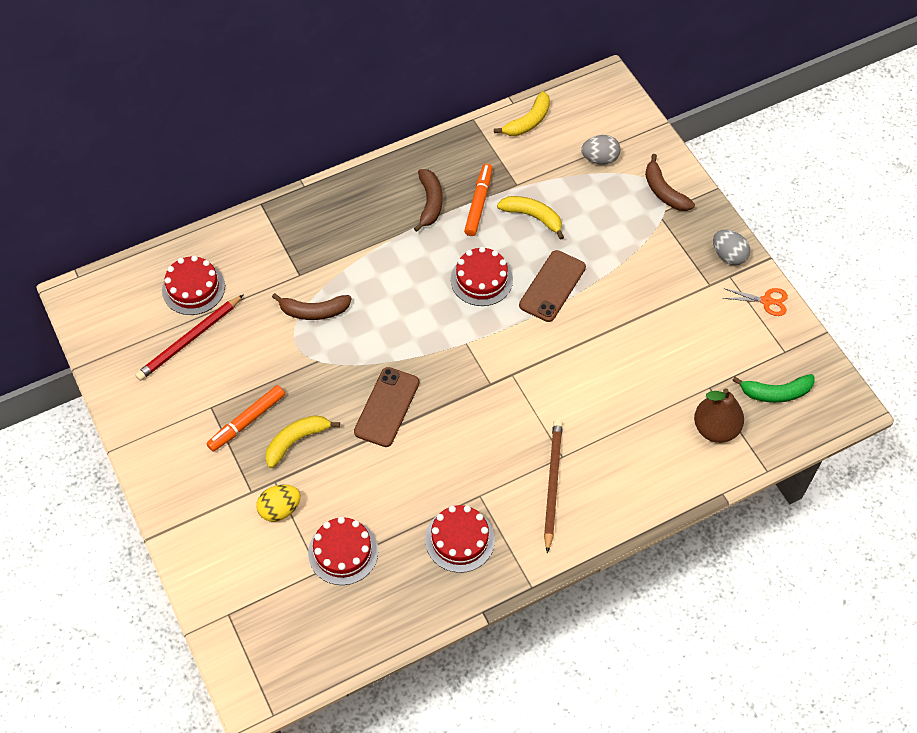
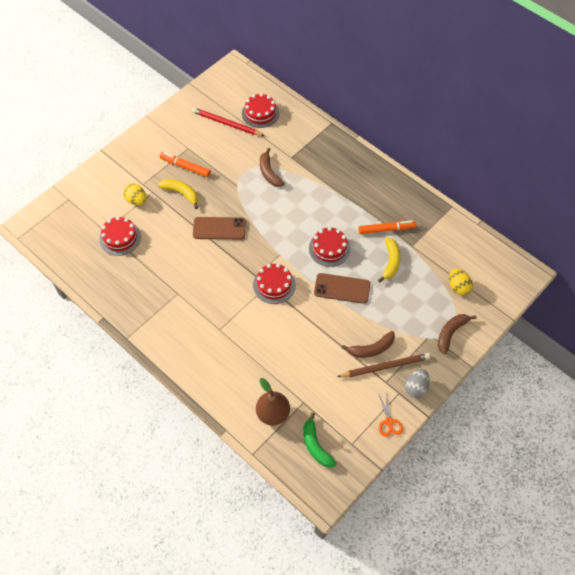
camera: 70 degrees right, 0 degrees up
brown banana [414,169,443,232] -> brown banana moved to [342,331,395,358]
red cake [425,505,495,573] -> red cake moved to [253,263,296,304]
yellow banana [494,91,550,136] -> none
brown pencil [544,419,563,553] -> brown pencil moved to [337,353,430,377]
grey egg [581,135,621,165] -> yellow egg [449,269,472,295]

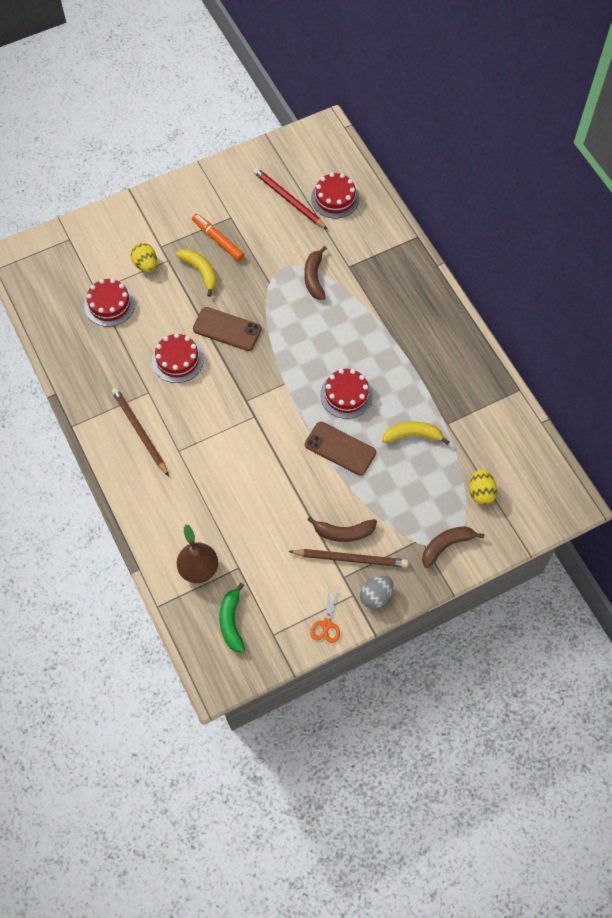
camera: 20 degrees right, 5 degrees up
red cake [253,263,296,304] -> red cake moved to [152,333,204,383]
orange marker [358,220,417,234] -> none
yellow banana [378,238,401,282] -> yellow banana turned 120 degrees counterclockwise [382,421,449,445]
none -> brown pencil [112,388,169,477]

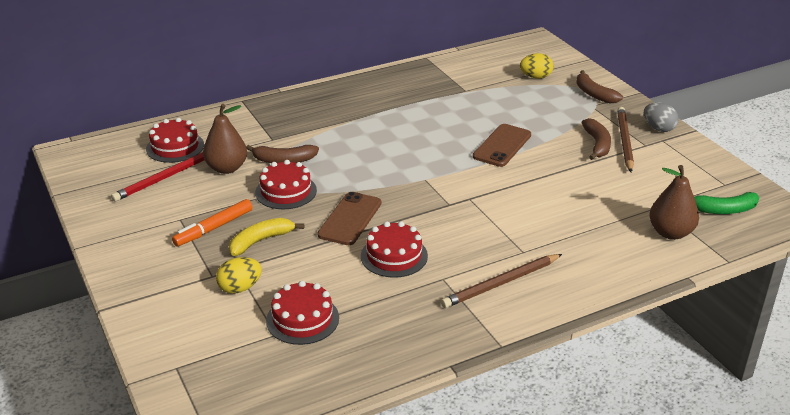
camera: 90 degrees left, 30 degrees down
orange scissors [310,589,340,643] -> none
red cake [320,369,373,419] -> red cake moved to [255,160,317,209]
yellow banana [382,421,449,445] -> none
none -> brown pear [203,104,247,174]

